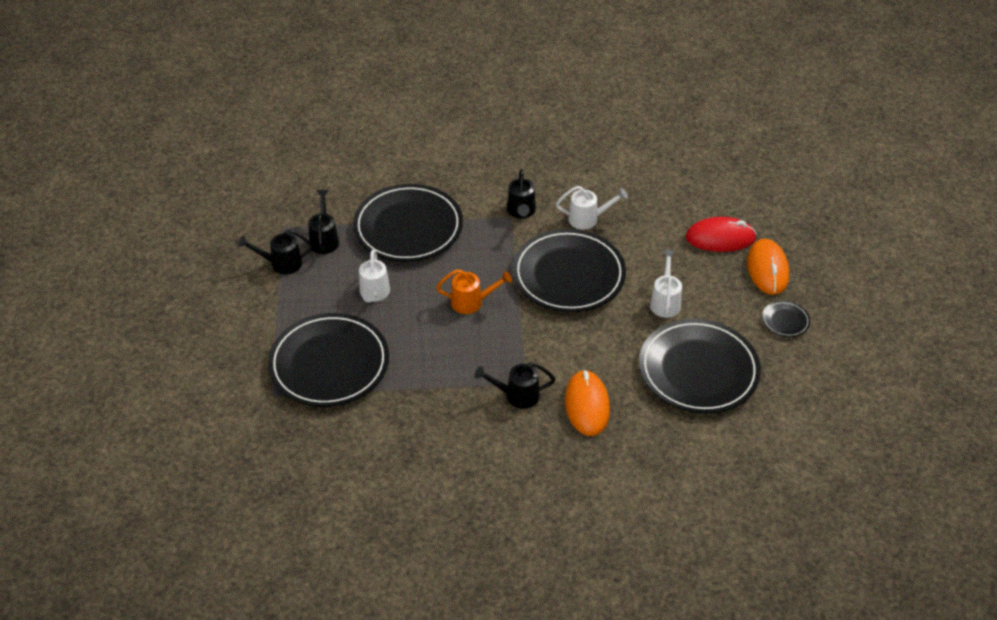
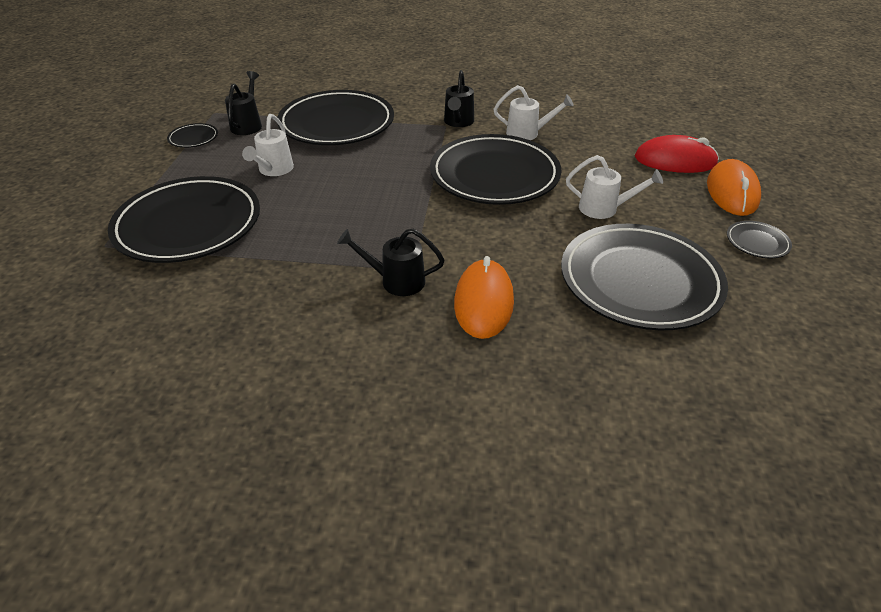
camera: 10 degrees right, 5 degrees down
black watering can [238,229,313,275] -> black plate [167,123,218,148]
orange watering can [436,269,512,314] -> none
white watering can [650,250,682,318] -> white watering can turned 90 degrees clockwise [566,155,663,219]

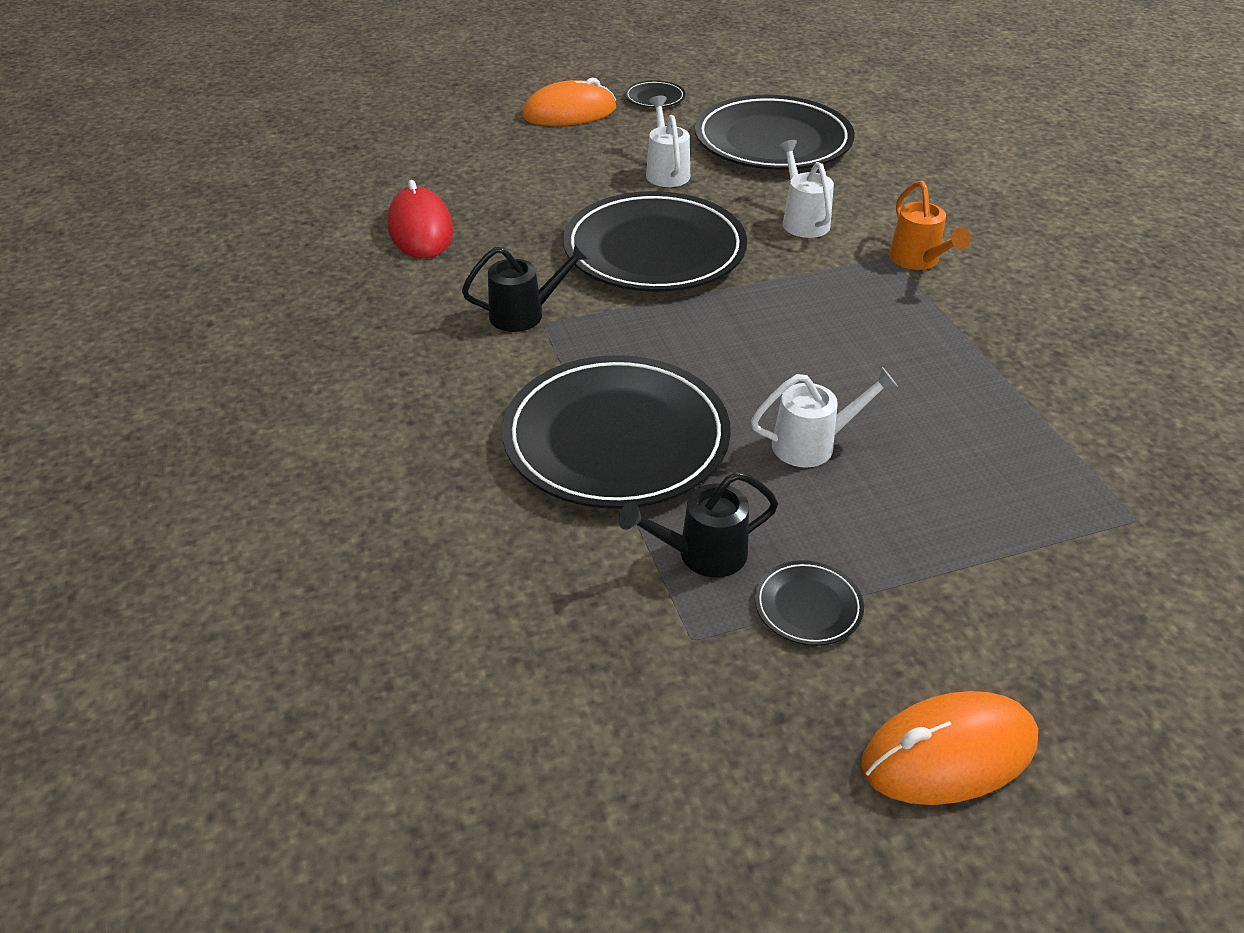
camera: 115 degrees left, 0 degrees up
black plate [108,176,260,263] -> none
black watering can [337,229,445,296] -> orange watering can [889,181,971,270]
orange mouse [454,256,514,339] -> orange mouse moved to [861,691,1038,805]
white watering can [494,85,574,140] -> white watering can moved to [778,140,834,238]
red mouse [635,135,719,173] -> red mouse moved to [387,180,453,258]

